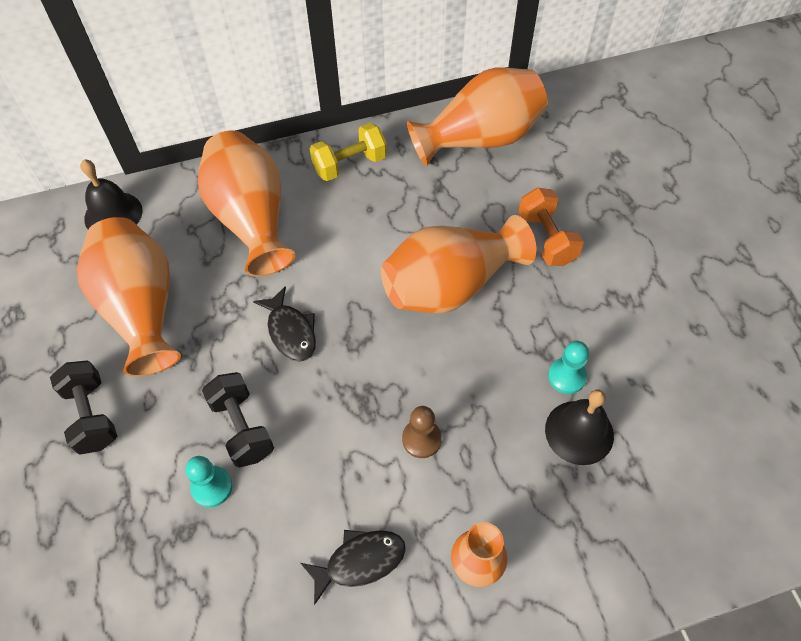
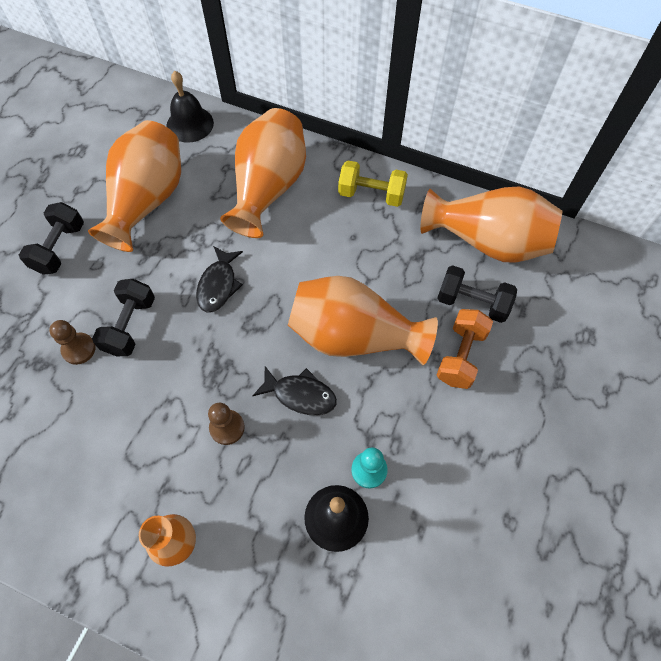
camera: 40 degrees right, 5 degrees up
turquoise pawn [186,456,233,508] -> brown pawn [49,320,96,365]
black fish [300,530,406,605] -> black fish moved to [253,366,337,415]
none -> black dumbbell [437,265,517,323]

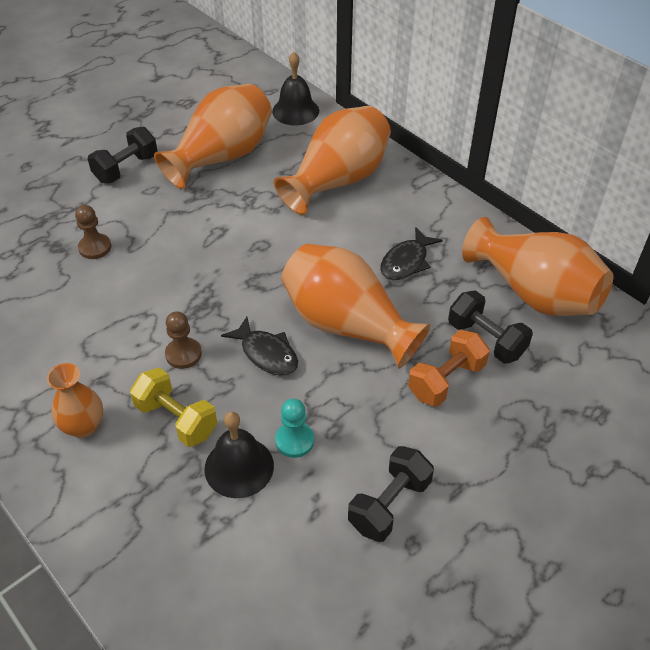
camera: 25 degrees right, 15 degrees down
black dumbbell [92,279,155,356] -> black dumbbell moved to [348,446,434,542]
black fish [196,246,243,313] -> black fish moved to [380,227,443,280]
yellow dumbbell [338,161,408,207] -> yellow dumbbell moved to [130,368,217,447]

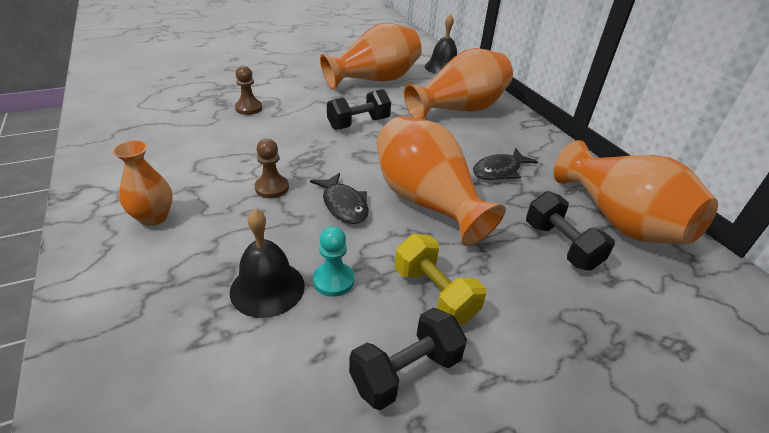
camera: 15 degrees right, 10 degrees down
black dumbbell [88,127,158,183] -> black dumbbell moved to [327,89,391,130]
yellow dumbbell [130,368,217,447] -> yellow dumbbell moved to [395,234,486,325]
orange dumbbell [408,330,490,407] -> none

